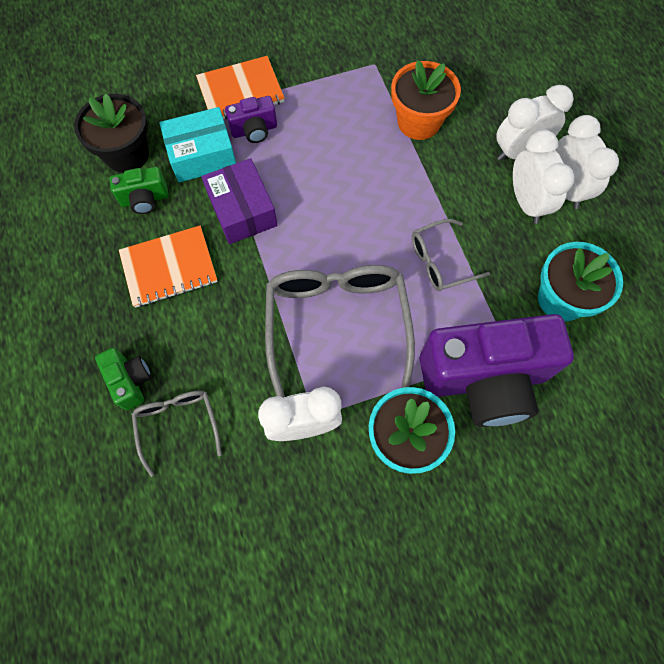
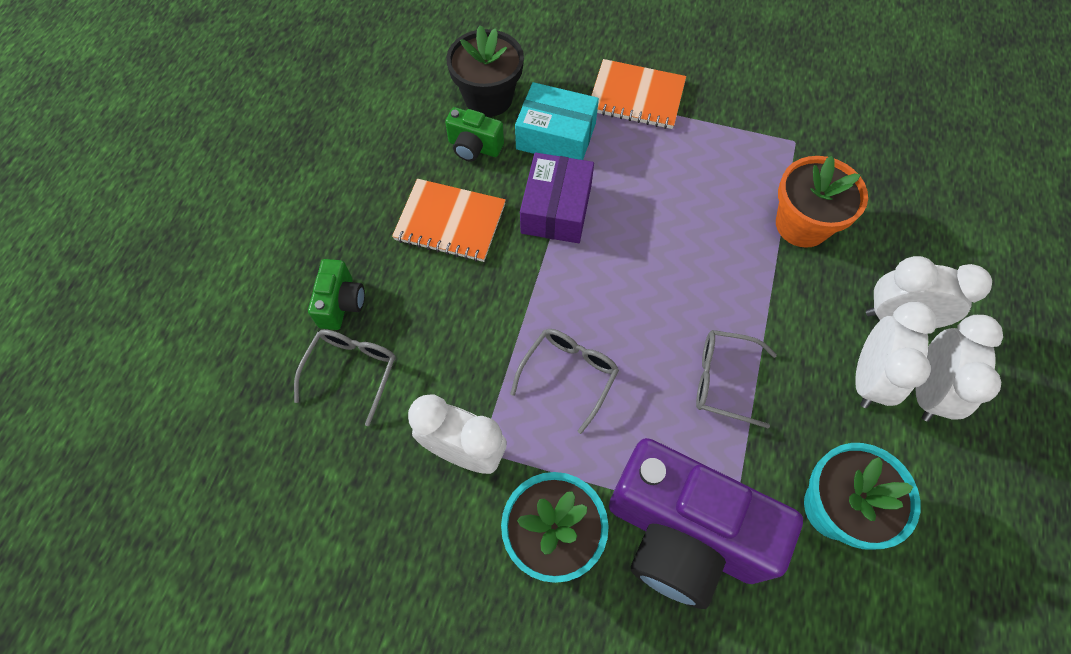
camera: 35 degrees right, 5 degrees down
purple camera [225,96,277,143] -> none
grey glasses [265,265,415,398] -> grey glasses [510,329,619,434], size x0.53

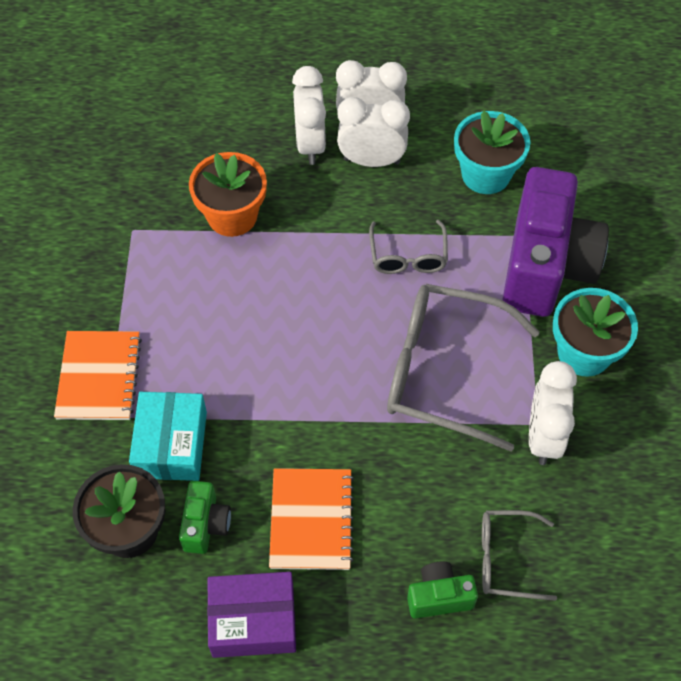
camera: 105 degrees left, 5 degrees down
grey glasses [510,329,619,434] -> grey glasses [387,284,540,452], size x1.88
purple box [520,153,594,243] -> purple box moved to [207,572,296,658]

